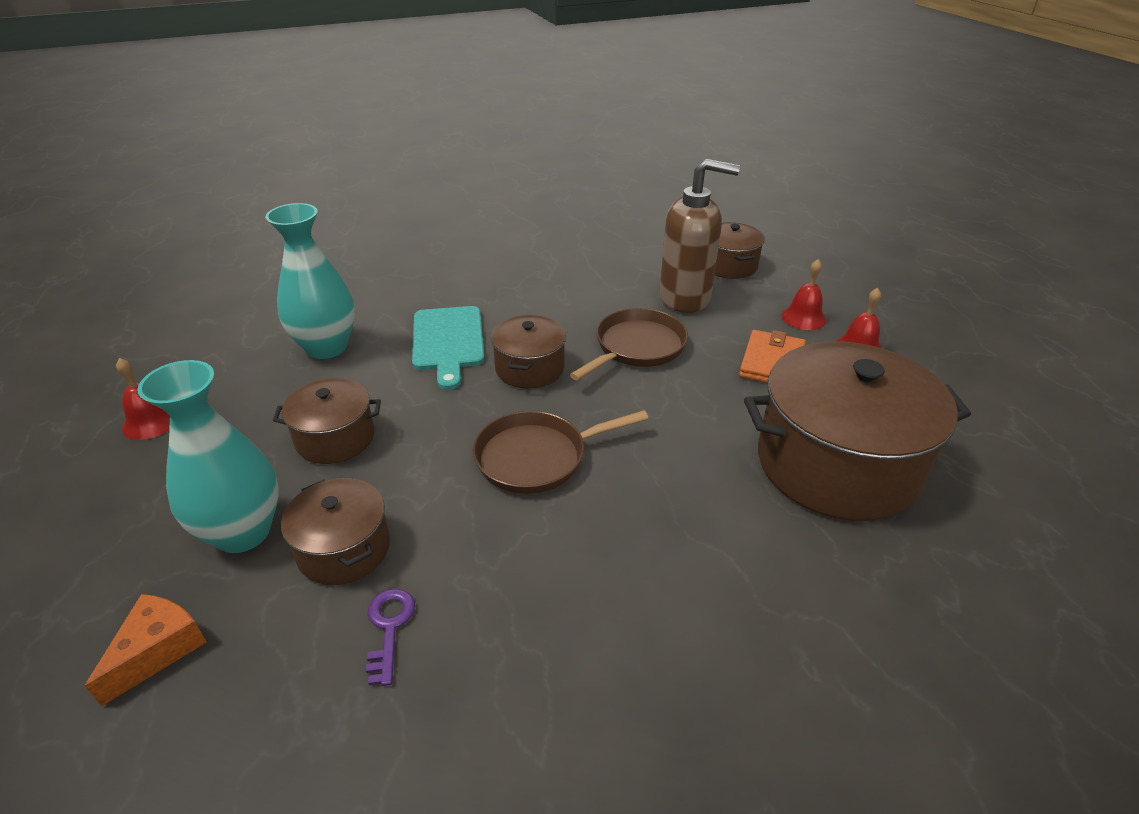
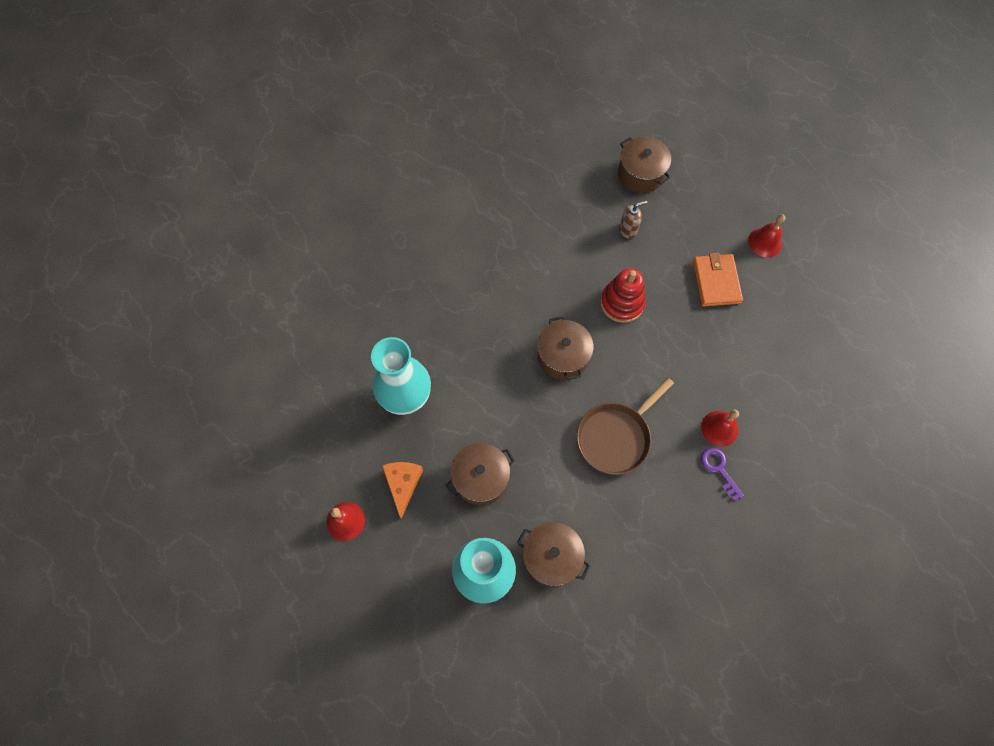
camera: 25 degrees left, 30 degrees up
orange cheese [85,594,207,706] -> orange cheese moved to [382,462,423,519]
purple key [366,589,415,686] -> purple key moved to [701,447,744,501]
turquoise cutting board [412,306,485,390] -> none
brown pan [570,308,688,380] -> red stacking toy [600,268,646,323]
brown soap dispenser [659,159,740,313] -> brown soap dispenser [619,201,648,239], size x0.42
brown pot [744,342,971,521] -> none
red bell [782,259,826,330] -> red bell moved to [701,410,739,446]

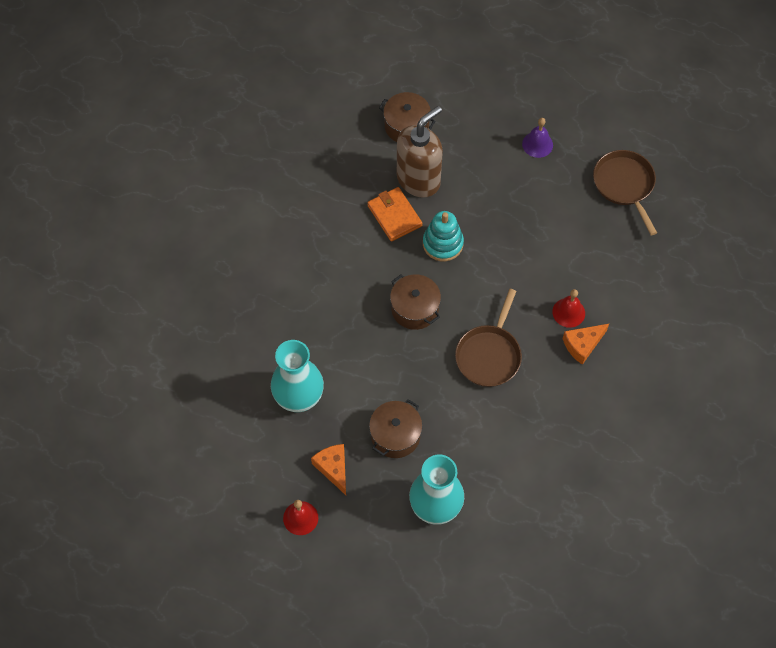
camera: 25 degrees left, 5 degrees down
brown pot [517,522,590,586] -> none
red stacking toy [600,268,646,323] -> turquoise stacking toy [423,211,464,261]
brown soap dispenser [619,201,648,239] -> brown soap dispenser [397,106,443,198], size x2.37
orange wallet [693,253,743,307] -> orange wallet moved to [367,187,422,241]
purple key [701,447,744,501] -> orange cheese [562,324,609,365]
red bell [748,214,786,257] -> purple bell [522,118,553,158]
none -> brown pan [593,150,657,235]

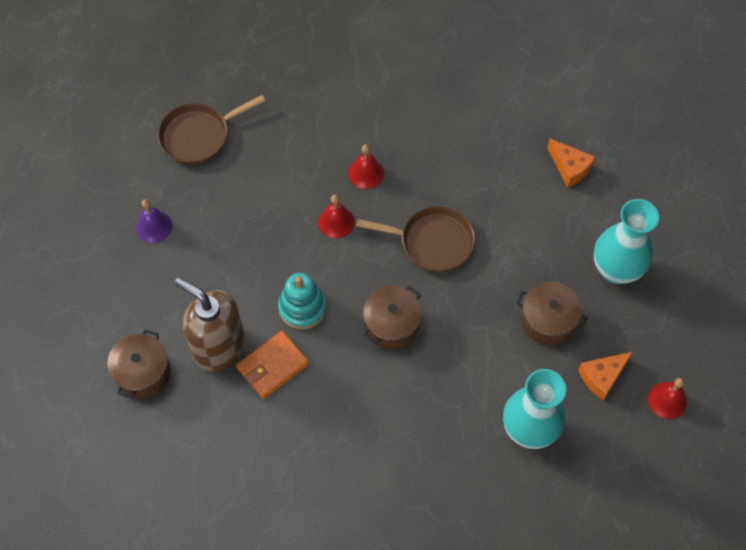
camera: 100 degrees left, 0 degrees up
orange cheese [562,324,609,365] -> orange cheese moved to [547,139,595,188]
none -> red bell [318,194,355,238]

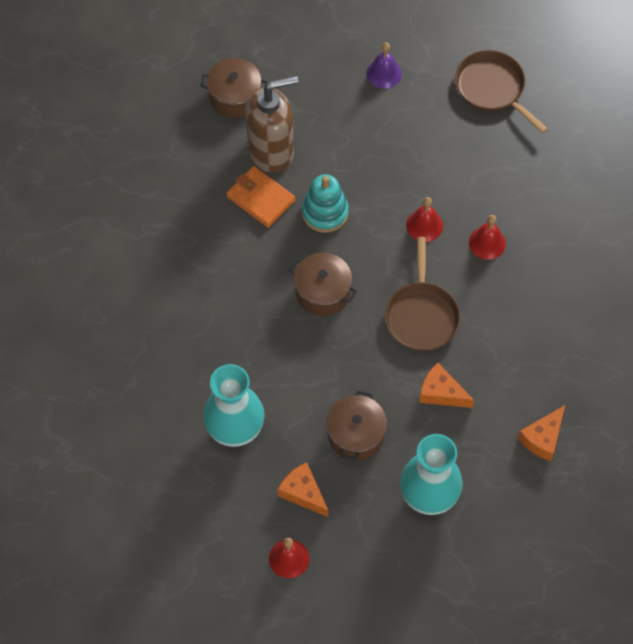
camera: 80 degrees right, 0 degrees up
brown soap dispenser [175,277,245,371] -> brown soap dispenser turned 45 degrees clockwise [245,75,299,173]
none -> orange cheese [419,363,475,408]

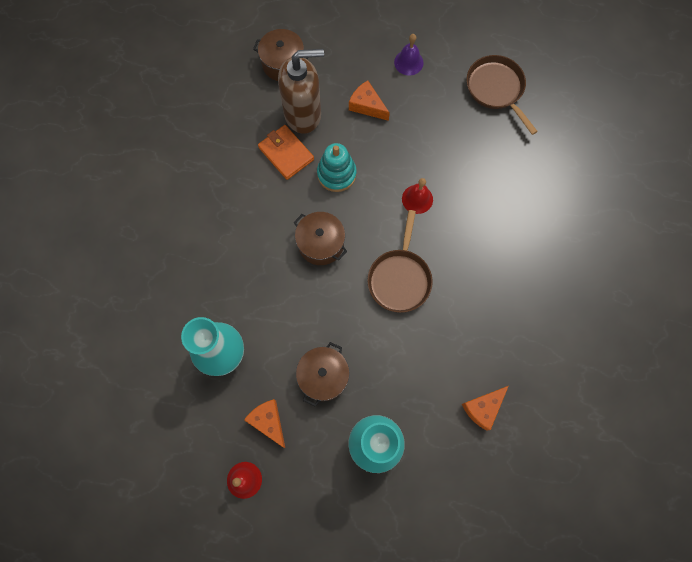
camera: 10 degrees right, 10 degrees up
orange cheese [419,363,475,408] -> orange cheese moved to [349,81,390,121]
red bell [469,215,506,260] -> none

